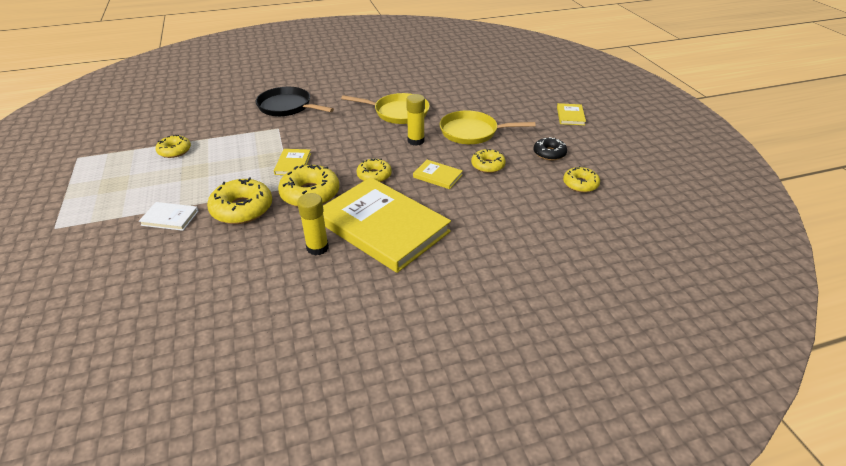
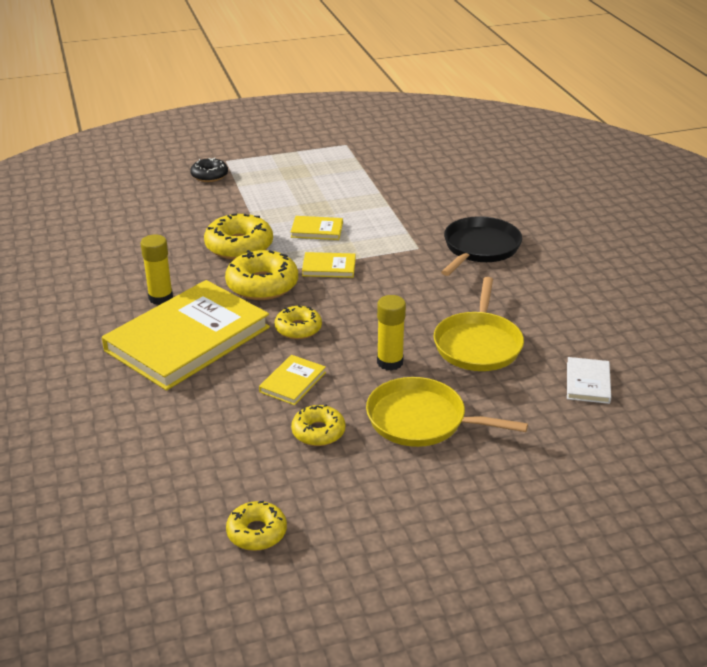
camera: 90 degrees right, 5 degrees down
white book [139,202,199,231] -> white book moved to [567,357,611,404]
yellow donut [156,135,191,158] -> none
yellow pan [439,111,536,144] -> yellow pan turned 75 degrees counterclockwise [366,377,528,447]
black donut [534,137,567,161] -> black donut moved to [190,157,228,182]
yellow book [557,103,586,125] -> yellow book moved to [291,216,343,240]

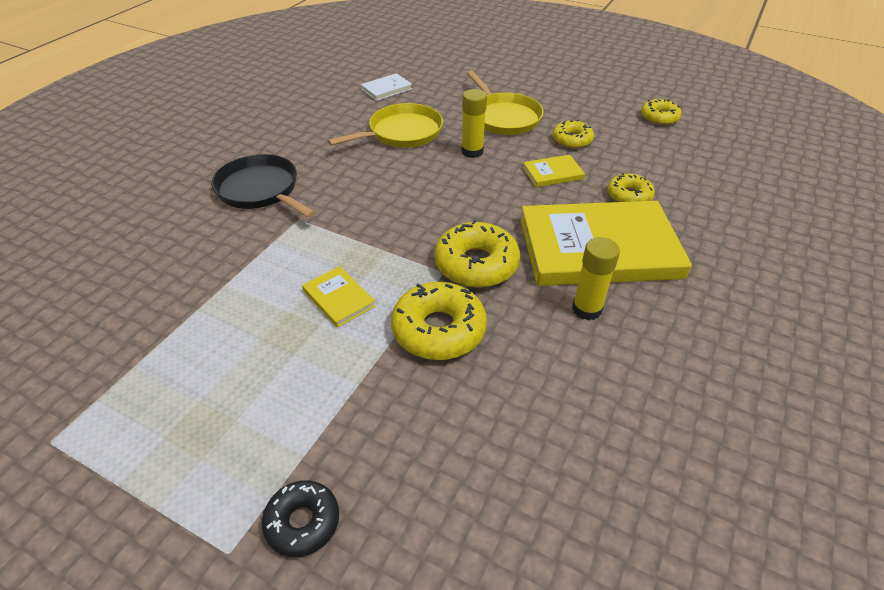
camera: 135 degrees left, 10 degrees up
yellow donut [275,306,322,339] -> yellow donut moved to [607,173,655,202]
yellow book [302,252,356,278] -> none
black pan [441,216,522,276] -> black pan turned 60 degrees clockwise [211,154,316,218]

